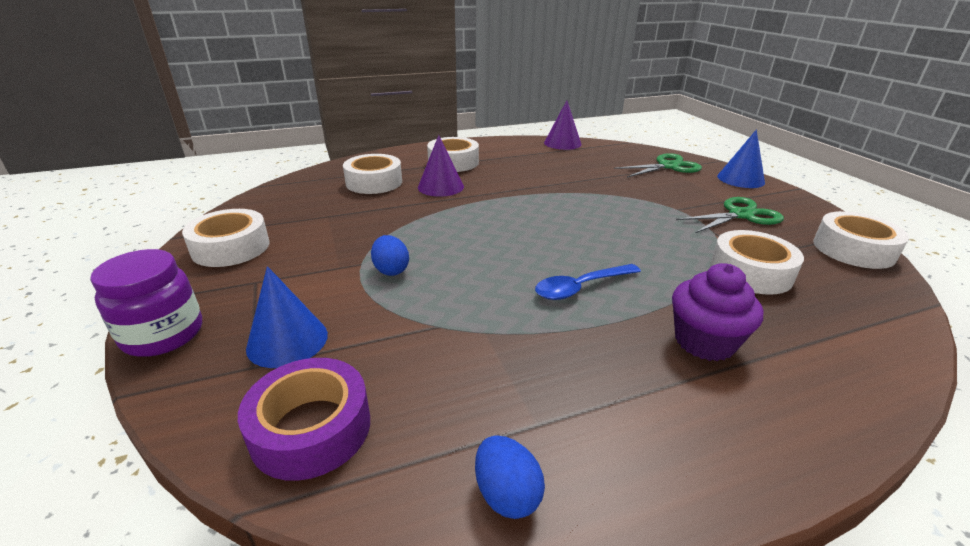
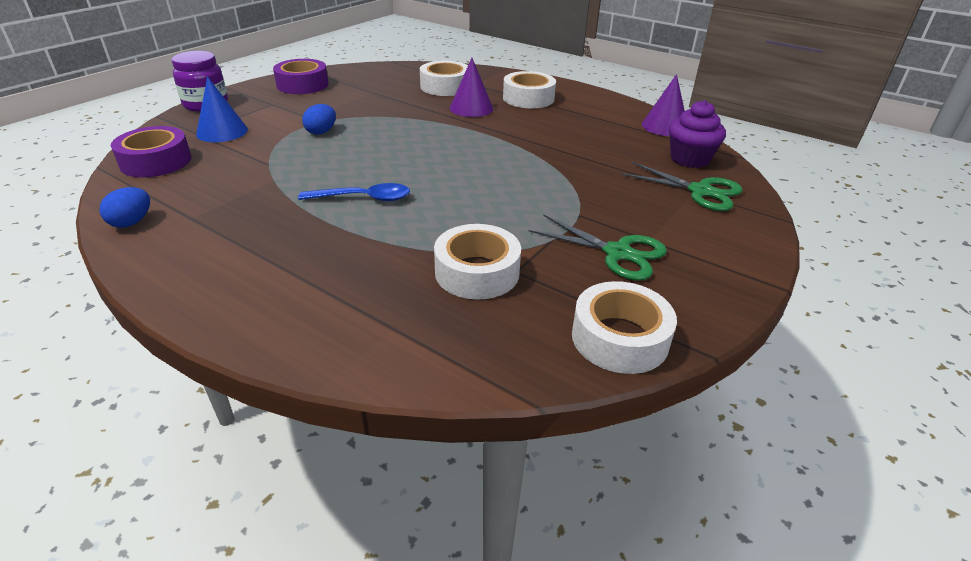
camera: 55 degrees right, 5 degrees up
white tape [182,209,270,267] -> purple tape [273,59,329,94]
blue spoon [535,264,641,300] -> blue spoon turned 150 degrees clockwise [298,183,410,201]
purple cupcake [672,263,763,361] -> purple cupcake moved to [669,100,726,168]
blue cone [717,130,765,188] -> none

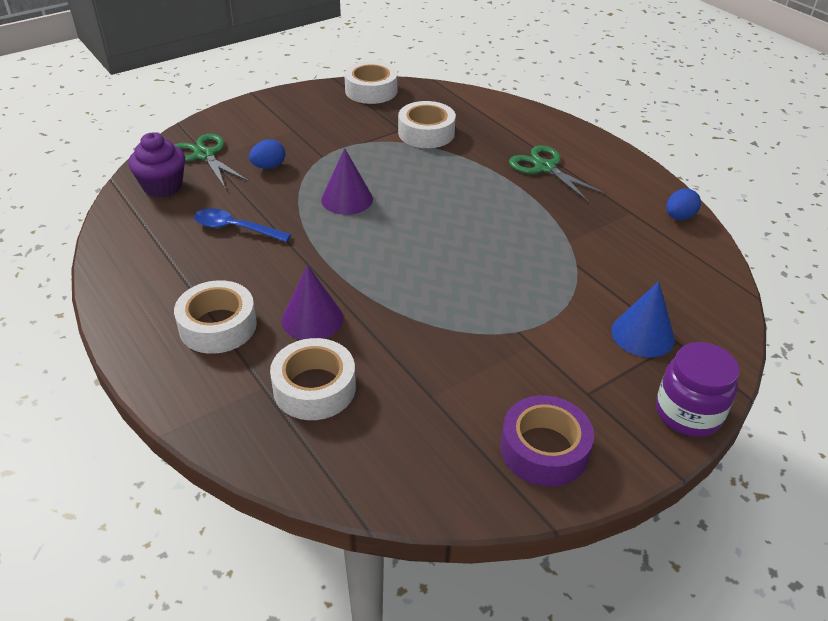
camera: 160 degrees left, 5 degrees up
purple tape [111,126,191,177] -> none
blue spoon [298,183,410,201] -> blue spoon moved to [194,208,292,242]
blue egg [302,104,336,135] -> blue egg moved to [249,139,285,169]
green scissors [529,215,667,280] -> green scissors moved to [509,145,606,202]
purple cone [642,74,685,136] -> purple cone moved to [321,148,373,215]

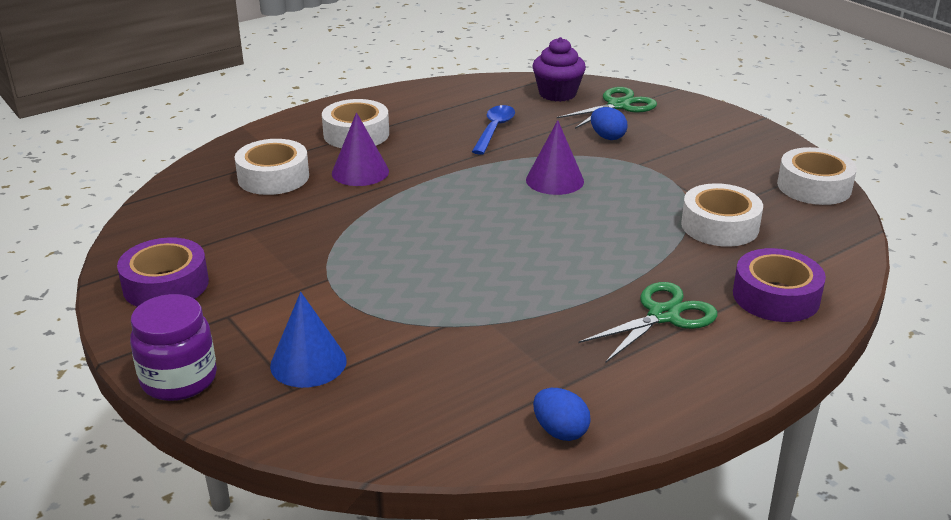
camera: 90 degrees right, 10 degrees down
none -> purple tape [733,248,826,322]

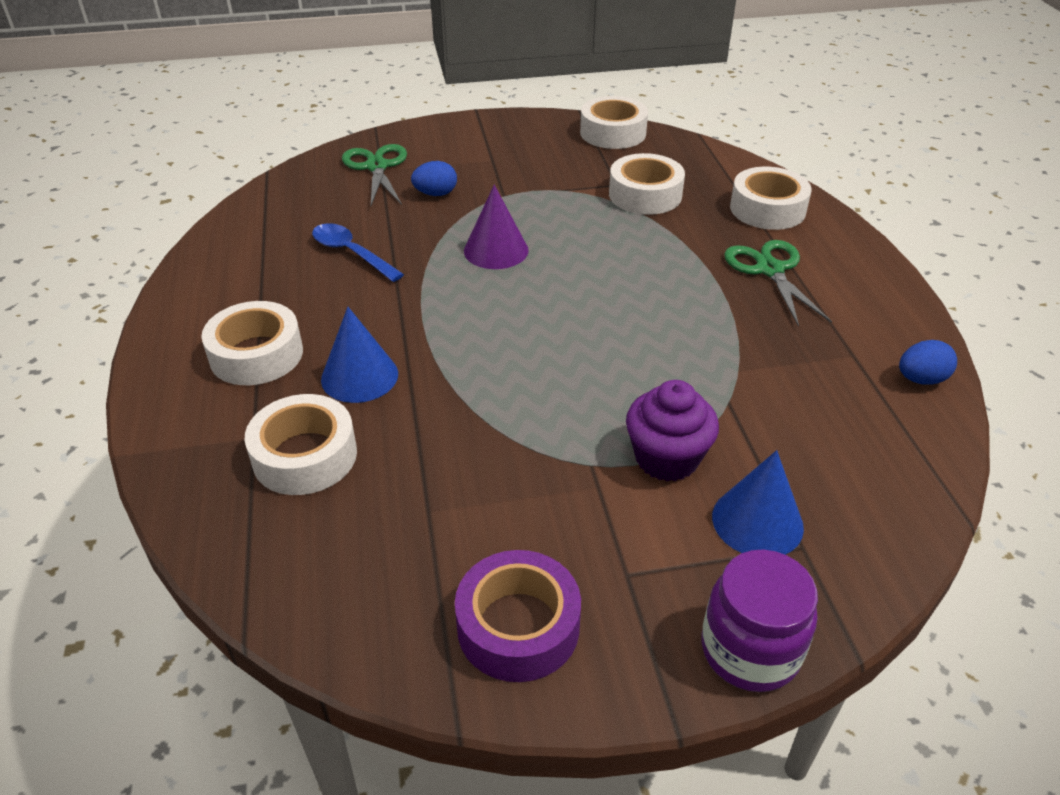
camera: 65 degrees left, 10 degrees up
purple cone [332,112,389,186] -> blue cone [321,307,398,403]
purple cupcake [532,37,586,102] -> purple cupcake moved to [626,380,719,481]
purple tape [733,248,826,322] -> white tape [730,167,812,230]

